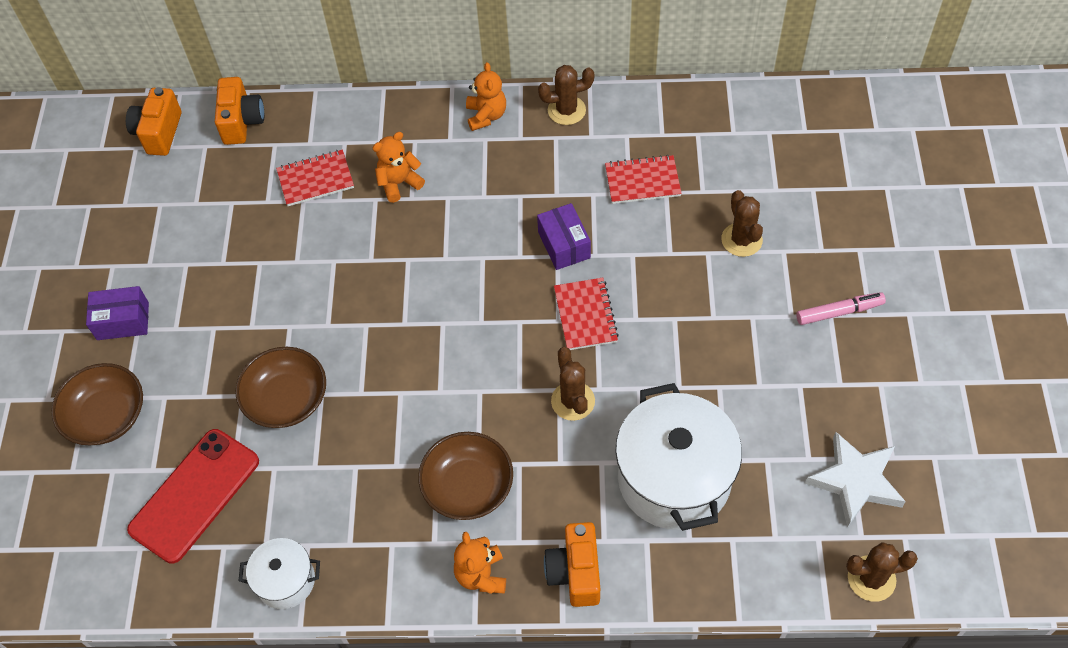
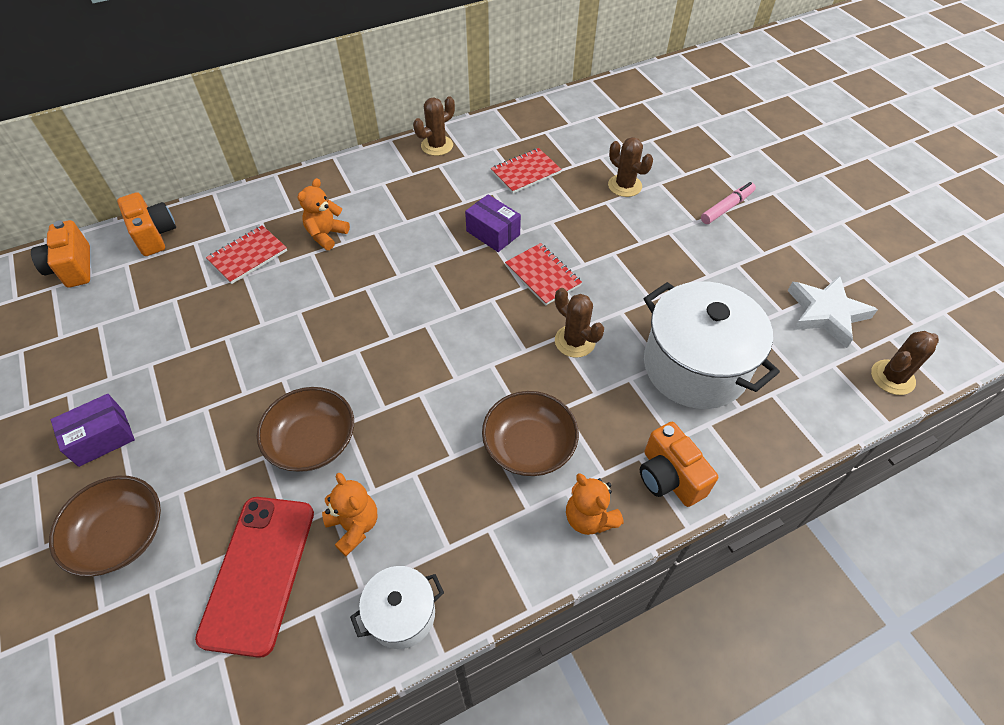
camera: 30 degrees left, 5 degrees down
orange teddy bear [466,62,506,131] -> orange teddy bear moved to [322,473,378,556]

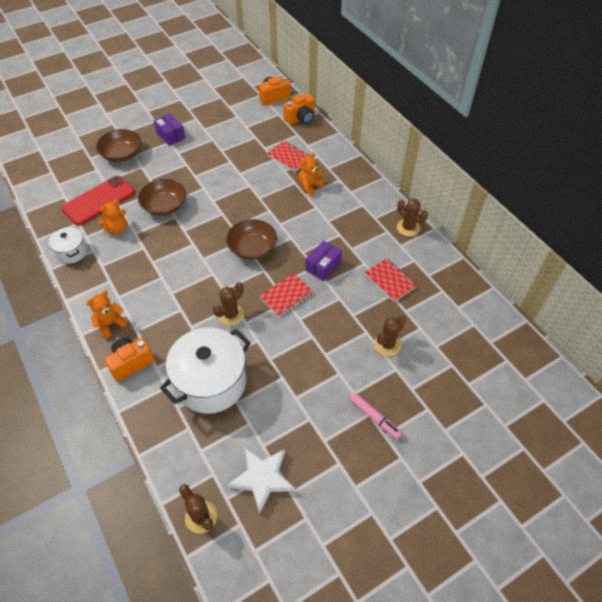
camera: 85 degrees right, 0 degrees up
red phone [195,497,314,658] -> red phone turned 45 degrees counterclockwise [61,176,135,226]
orange teddy bear [298,178,350,250] -> orange teddy bear turned 75 degrees counterclockwise [299,152,325,196]
brown bowl [482,391,579,476] -> brown bowl moved to [226,219,277,260]

